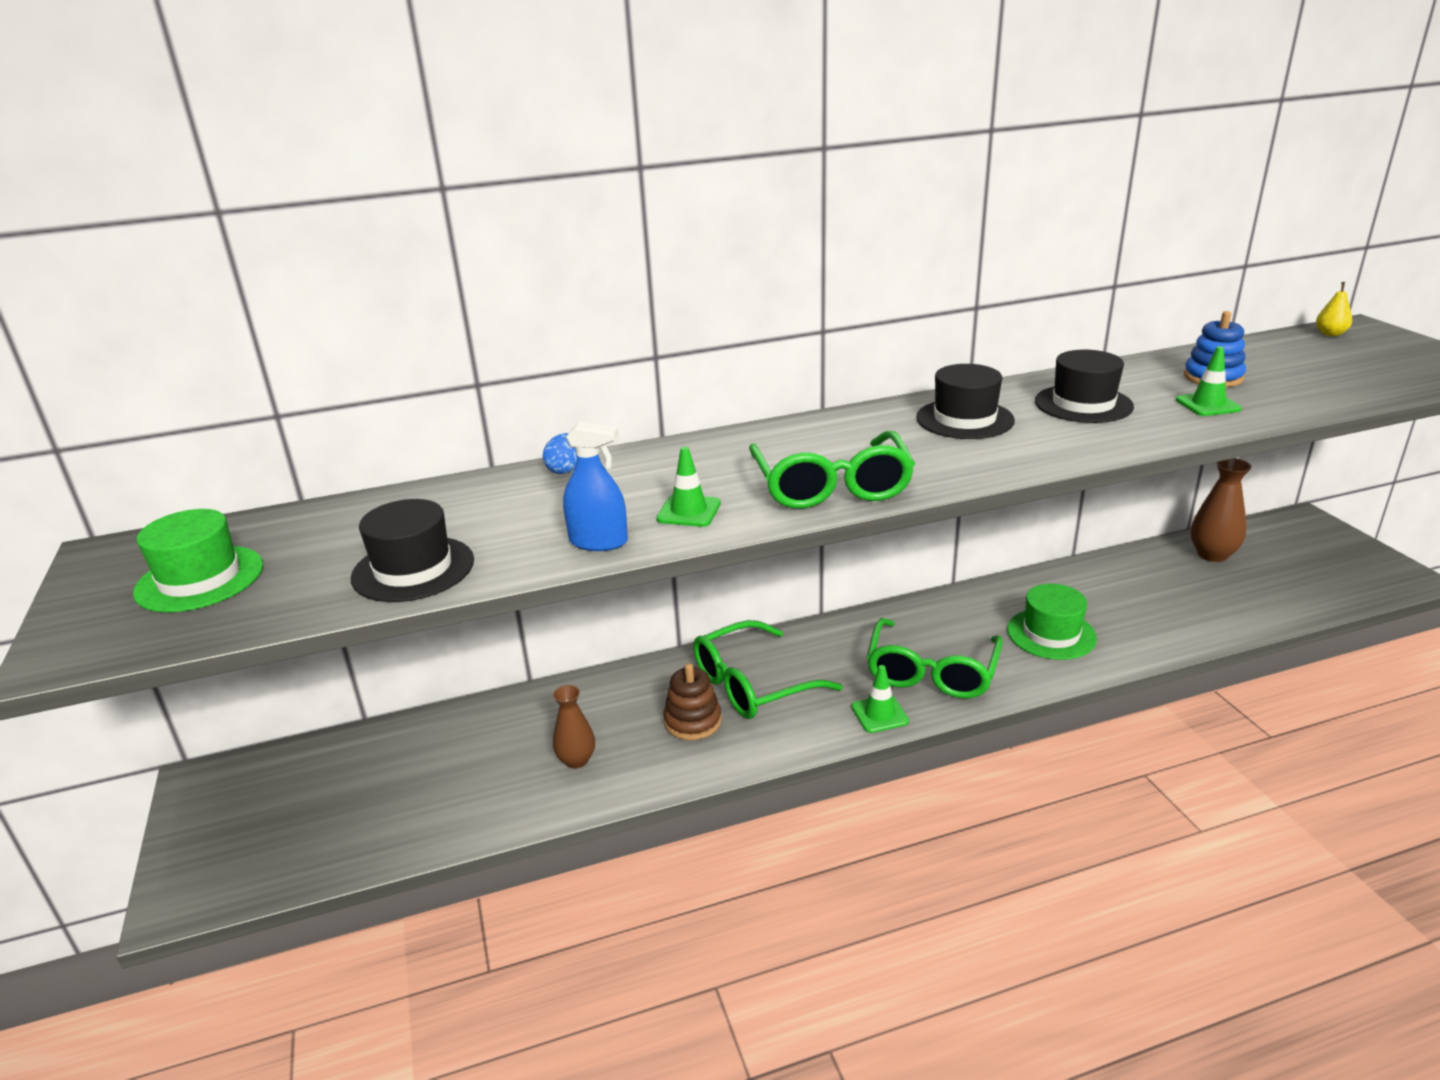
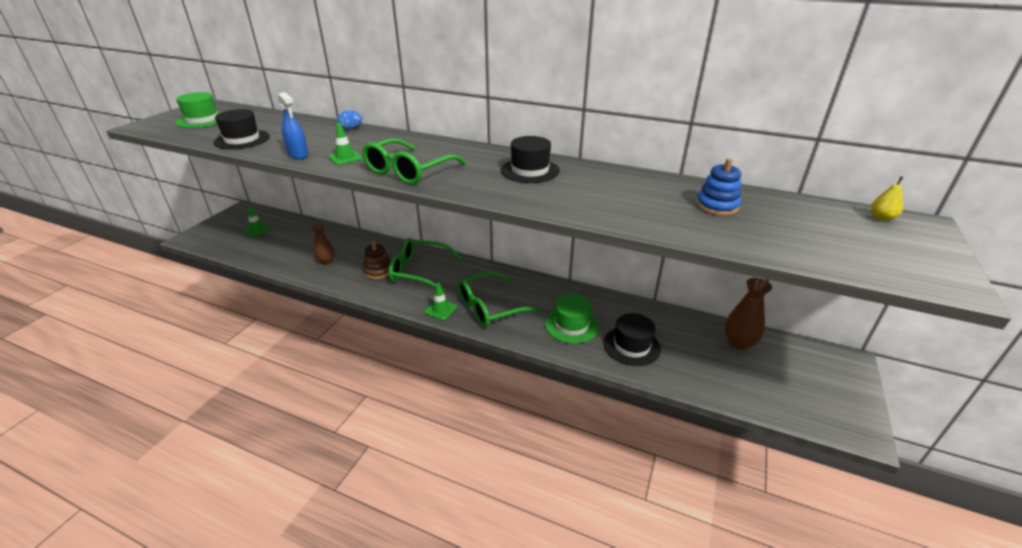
camera: 40 degrees right, 5 degrees up
black hat [1035,350,1134,423] -> black hat moved to [604,313,661,366]
green traffic cone [1176,346,1242,416] -> green traffic cone moved to [243,206,271,237]

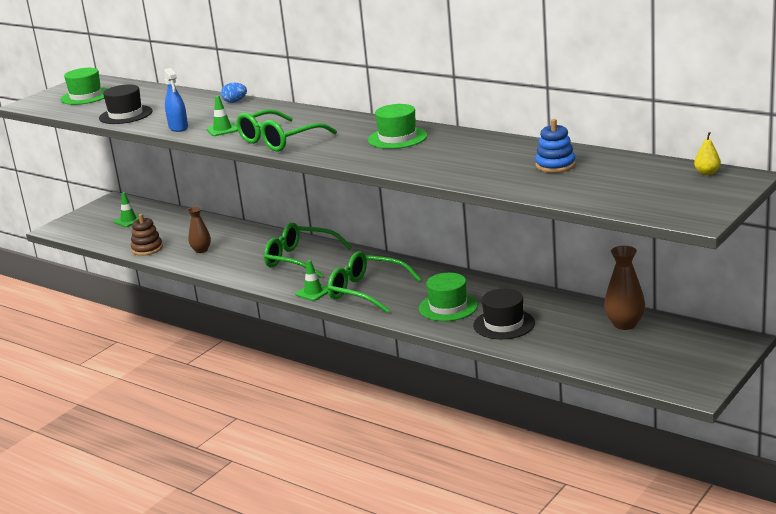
camera: 15 degrees right, 10 degrees down
brown stacking toy [363,241,391,279] -> brown stacking toy moved to [131,214,163,256]
green glasses [457,271,541,327] -> green glasses turned 45 degrees clockwise [327,251,422,313]
black hat [501,136,560,183] -> green hat [368,104,427,149]

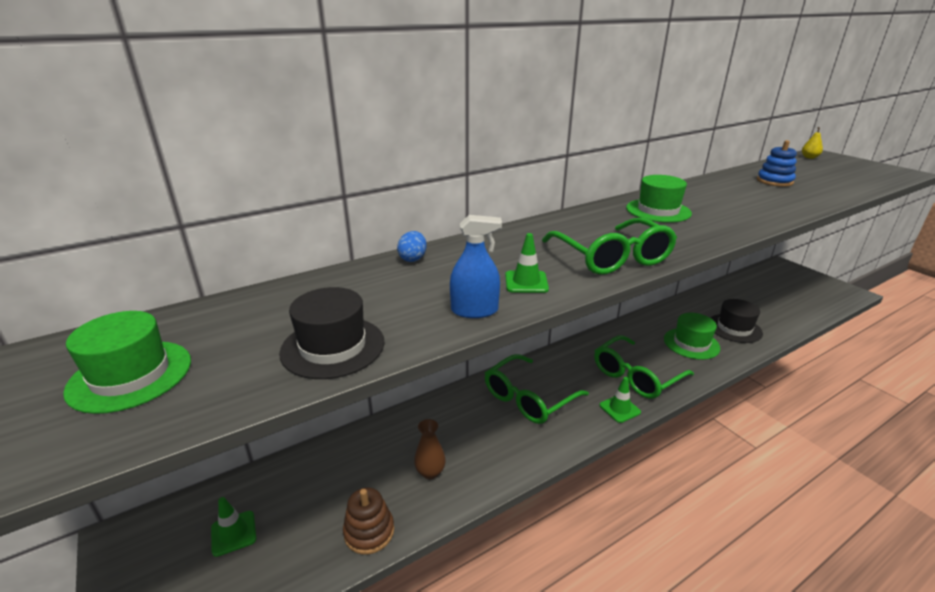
camera: 70 degrees left, 5 degrees up
brown vase [604,246,645,330] -> none

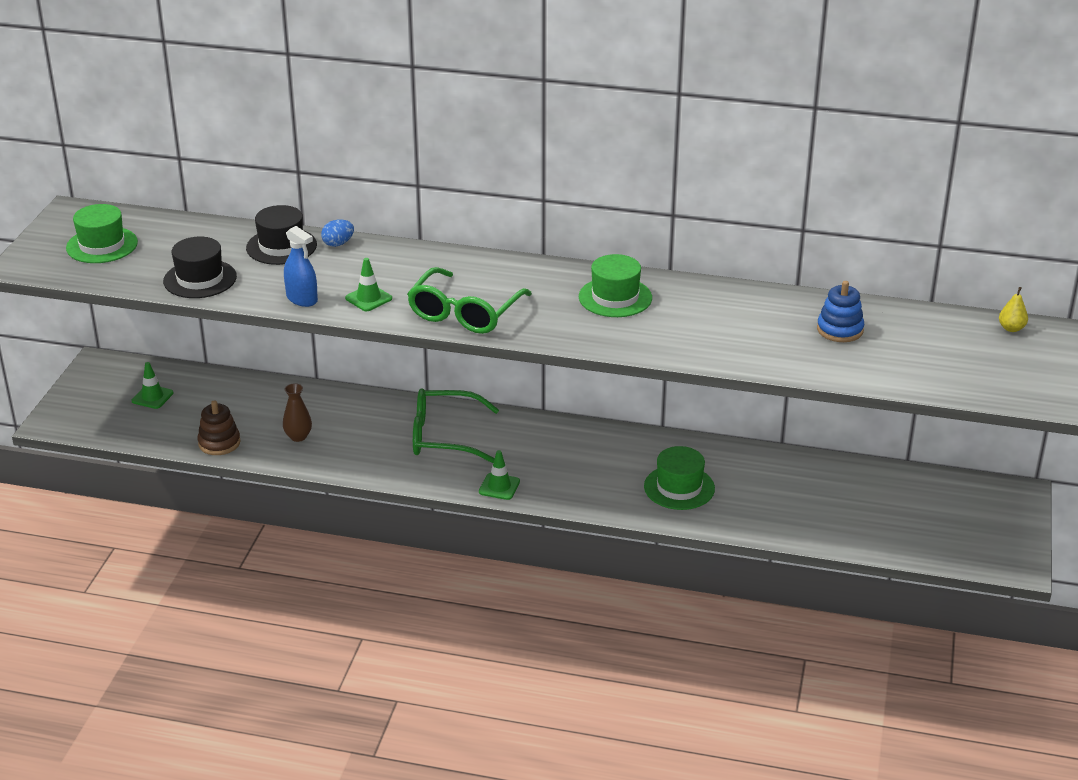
camera: 45 degrees right, 5 degrees up
green glasses [594,335,694,399] -> none
black hat [710,299,763,343] -> black hat moved to [246,205,317,265]

